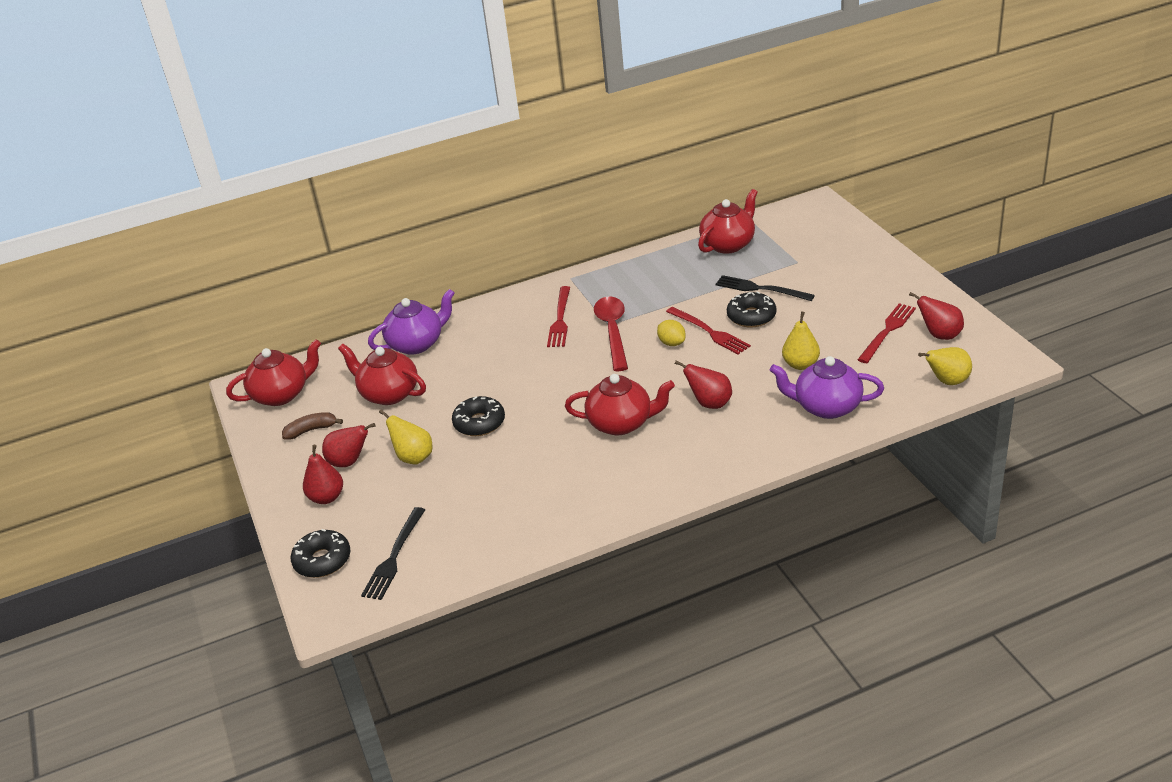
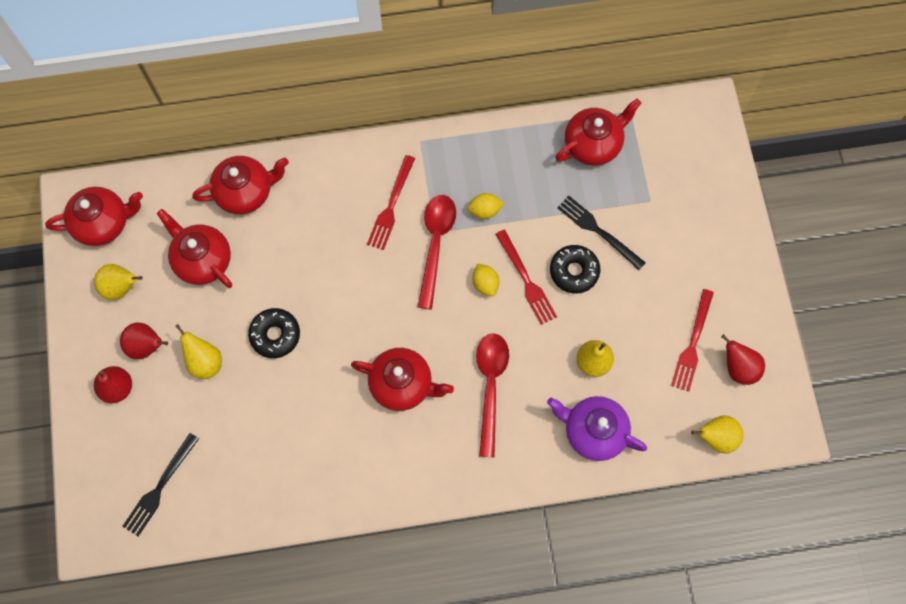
camera: 10 degrees right, 35 degrees up
brown banana [282,412,343,440] -> yellow pear [94,264,143,300]
black donut [291,529,350,578] -> none
purple teapot [368,289,455,355] -> red teapot [192,156,289,214]
red pear [675,360,732,409] -> red spoon [476,333,509,457]
red fork [857,303,916,363] -> red fork turned 150 degrees clockwise [671,289,714,392]
none -> yellow lemon [468,193,504,219]

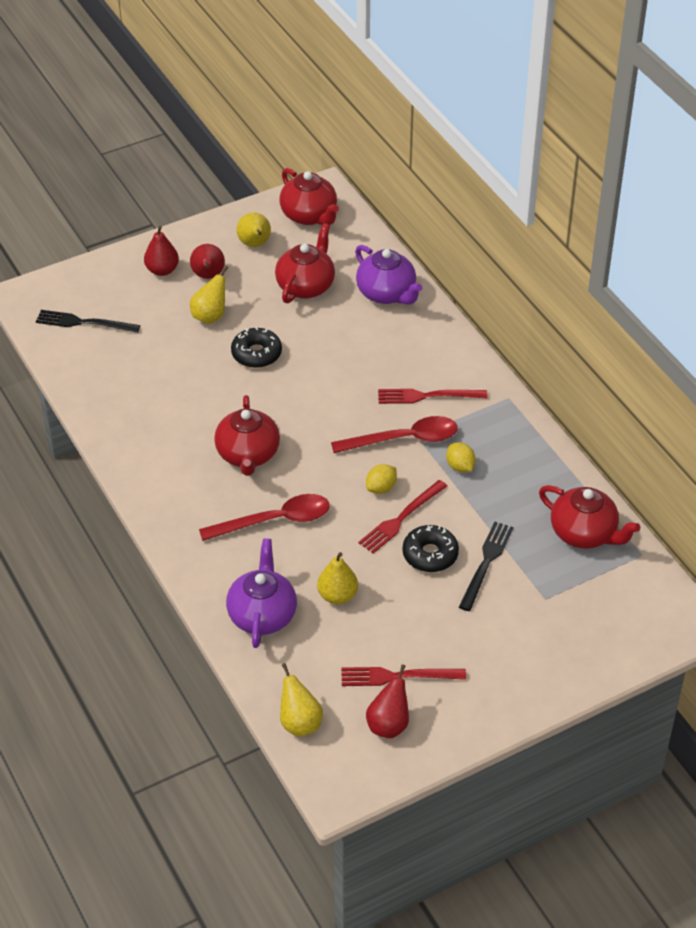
camera: 70 degrees right, 25 degrees down
red teapot [192,156,289,214] -> purple teapot [355,245,422,305]

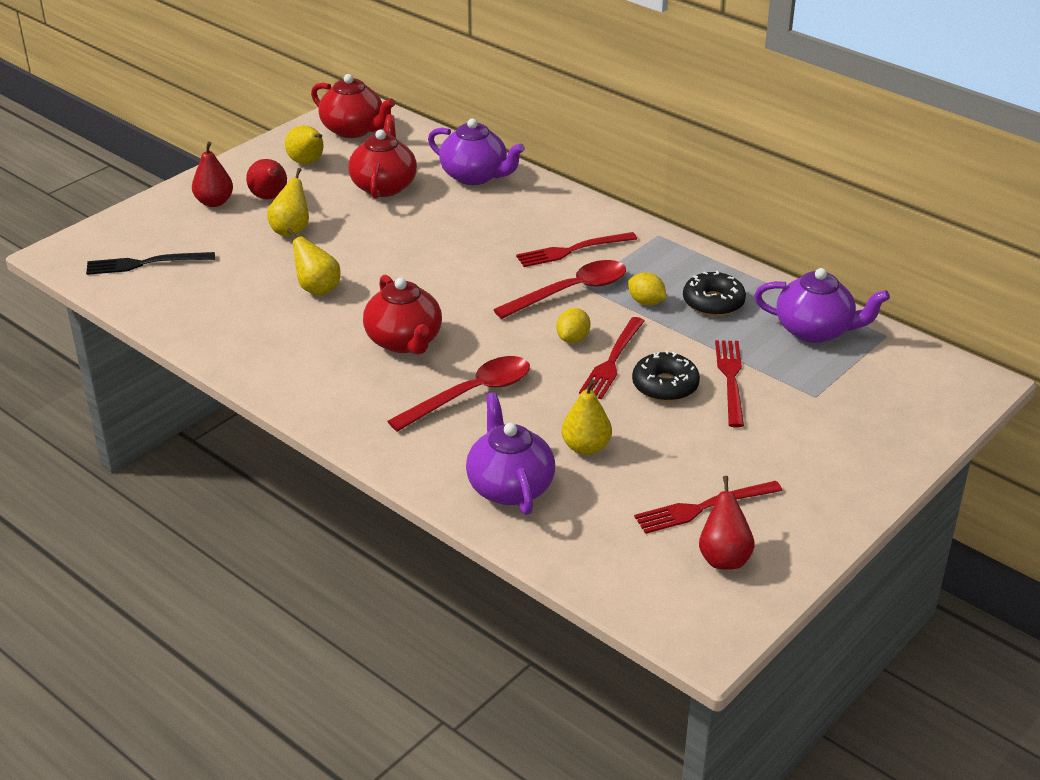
camera: 20 degrees left, 10 degrees down
black donut [231,327,282,368] -> black donut moved to [683,271,746,316]
yellow pear [280,663,323,737] -> yellow pear moved to [287,228,340,296]
black fork [459,522,513,611] -> red fork [715,340,744,428]
red teapot [539,485,640,549] -> purple teapot [754,268,890,343]

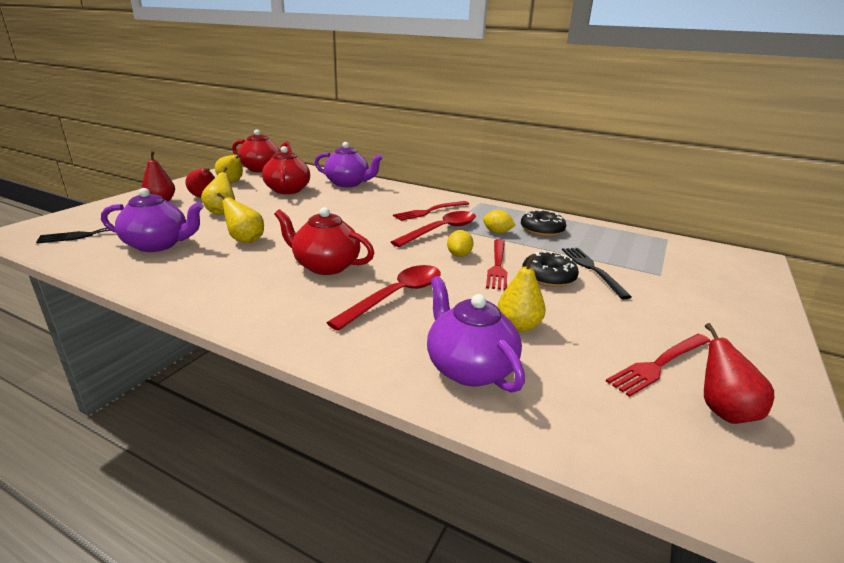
camera: 15 degrees left, 10 degrees down
red teapot [363,275,442,355] -> red teapot turned 150 degrees clockwise [274,207,374,275]
red fork [715,340,744,428] -> black fork [562,248,632,299]
purple teapot [754,268,890,343] -> purple teapot moved to [101,188,204,252]

